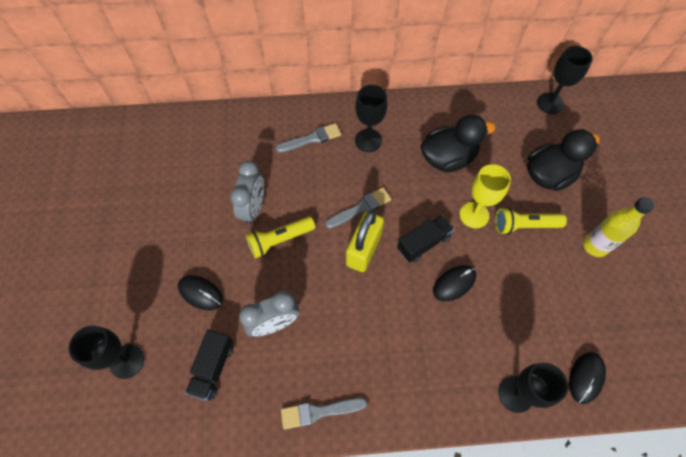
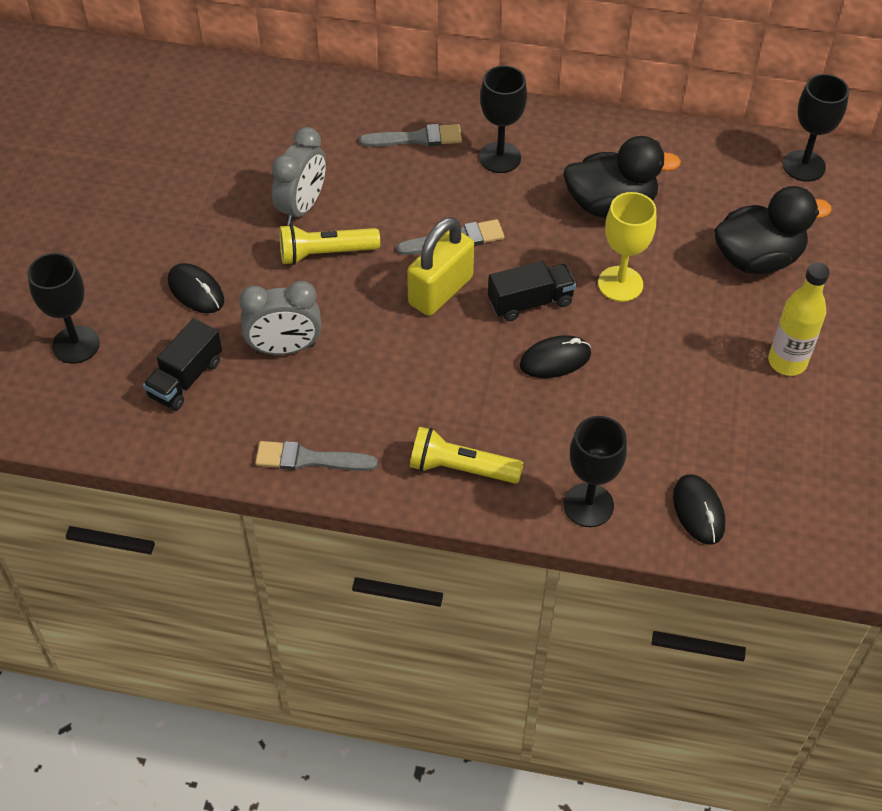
camera: 15 degrees right, 10 degrees down
yellow flashlight [495,207,567,235] -> yellow flashlight moved to [410,427,523,484]
black mouse [569,352,606,404] -> black mouse turned 60 degrees counterclockwise [673,475,725,545]

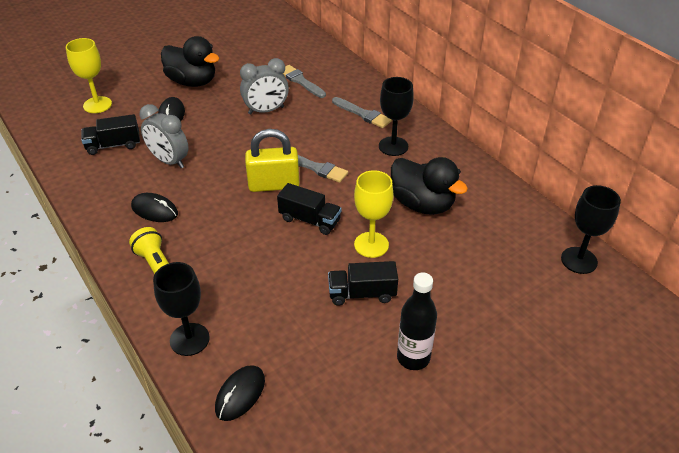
camera: 45 degrees right, 10 degrees down
black goblet [27,253,100,364] -> yellow goblet [66,38,112,113]
grey brush [255,441,378,471] -> grey brush moved to [283,65,326,98]
yellow flashlight [279,224,380,265] -> none
black mouse [520,335,591,378] -> black mouse moved to [131,193,178,222]
black duck [714,186,832,274] -> black duck moved to [161,36,219,87]
yellow bottle [768,262,830,376] -> black bottle [397,272,437,370]
none -> black truck [328,261,398,306]

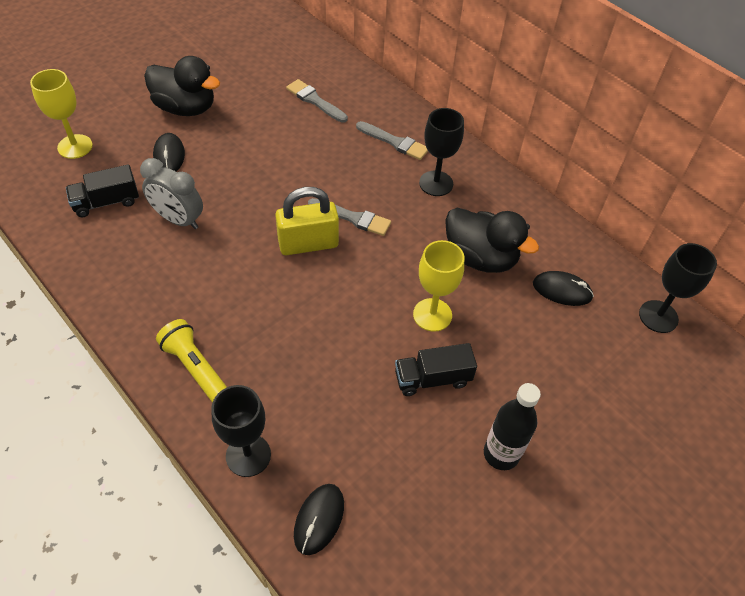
camera: 10 degrees left, 10 degrees up
black mouse [131,193,178,222] -> black mouse moved to [533,271,594,306]
grey clock [240,58,289,115] -> none
black truck [277,183,341,235] -> none

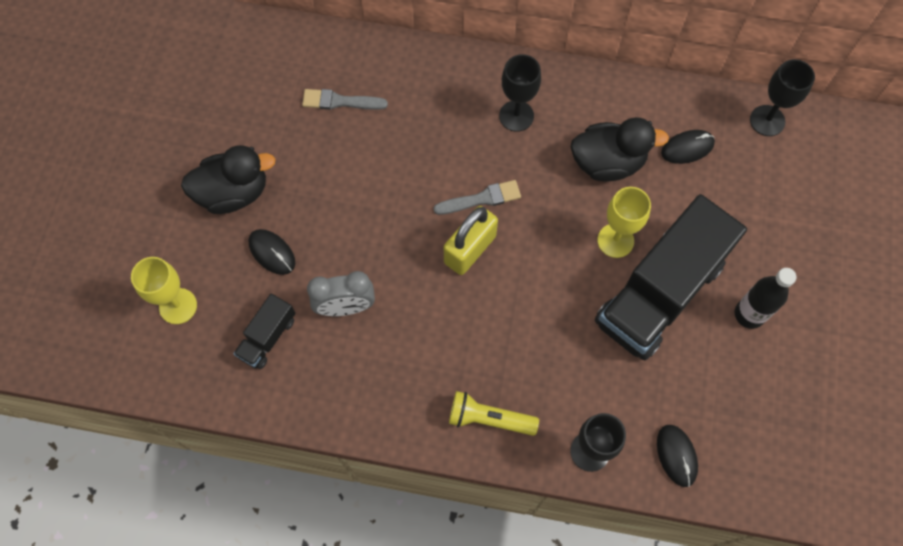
camera: 35 degrees left, 15 degrees up
grey brush [356,121,428,160] -> none
black truck [395,343,477,396] -> black truck [595,194,747,360], size x2.26

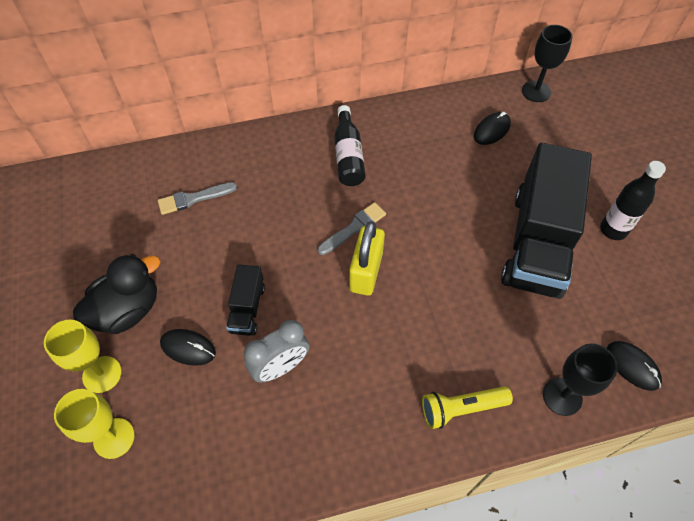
camera: 25 degrees left, 10 degrees down
black truck [233,294,296,369] -> black truck moved to [226,264,265,336]
black goblet [499,54,541,132] -> black bottle [334,105,366,186]
black duck [571,117,669,181] -> none
yellow goblet [597,187,651,258] -> yellow goblet moved to [44,320,122,393]

